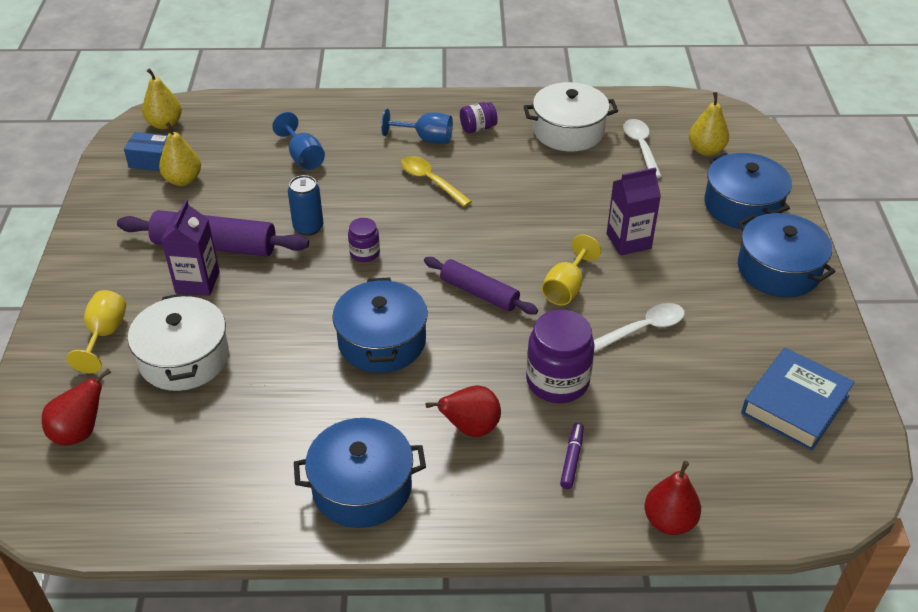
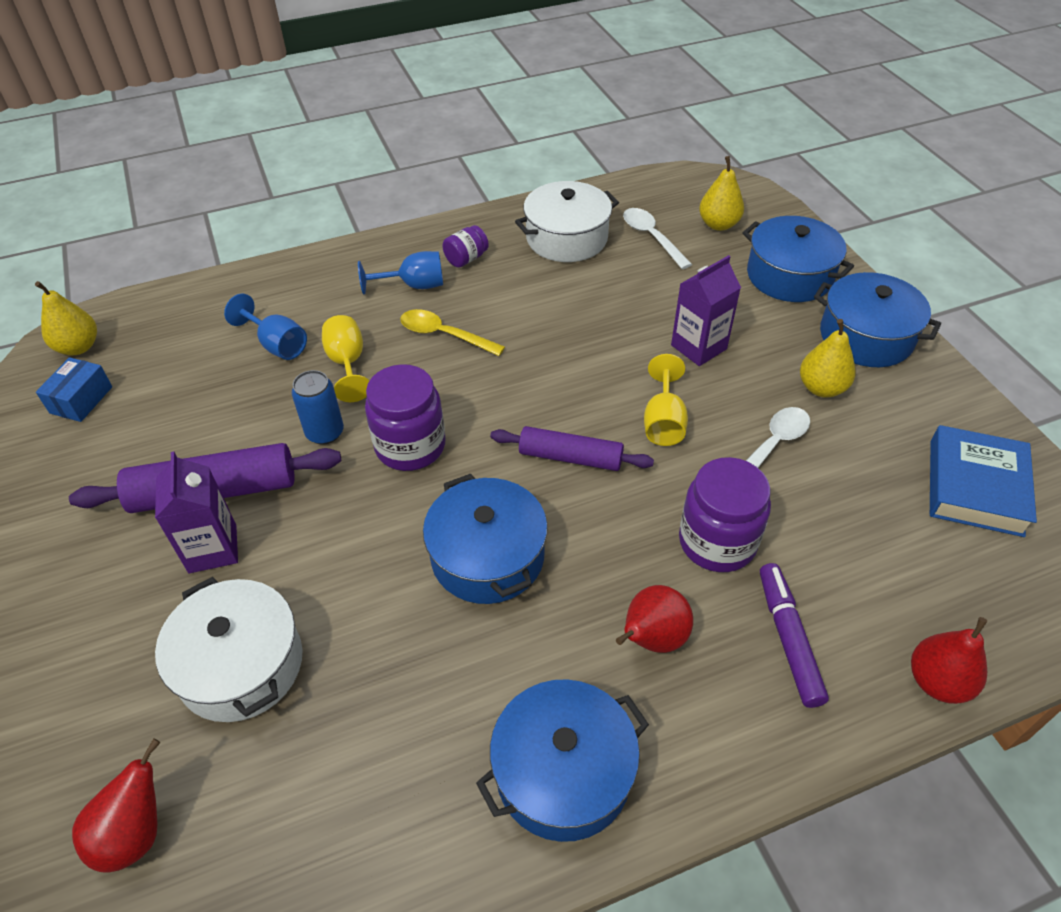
camera: 20 degrees left, 5 degrees up
yellow goblet [67,290,126,373] -> yellow goblet moved to [322,315,369,402]
blue box [124,132,167,171] -> blue box turned 60 degrees counterclockwise [36,357,112,422]
yellow pear [159,122,201,186] -> yellow pear moved to [800,319,856,398]
purple jar [348,218,380,262] -> purple jar [365,364,446,471], size x1.87
purple marker [560,423,584,489] -> purple marker [760,563,829,708], size x1.57

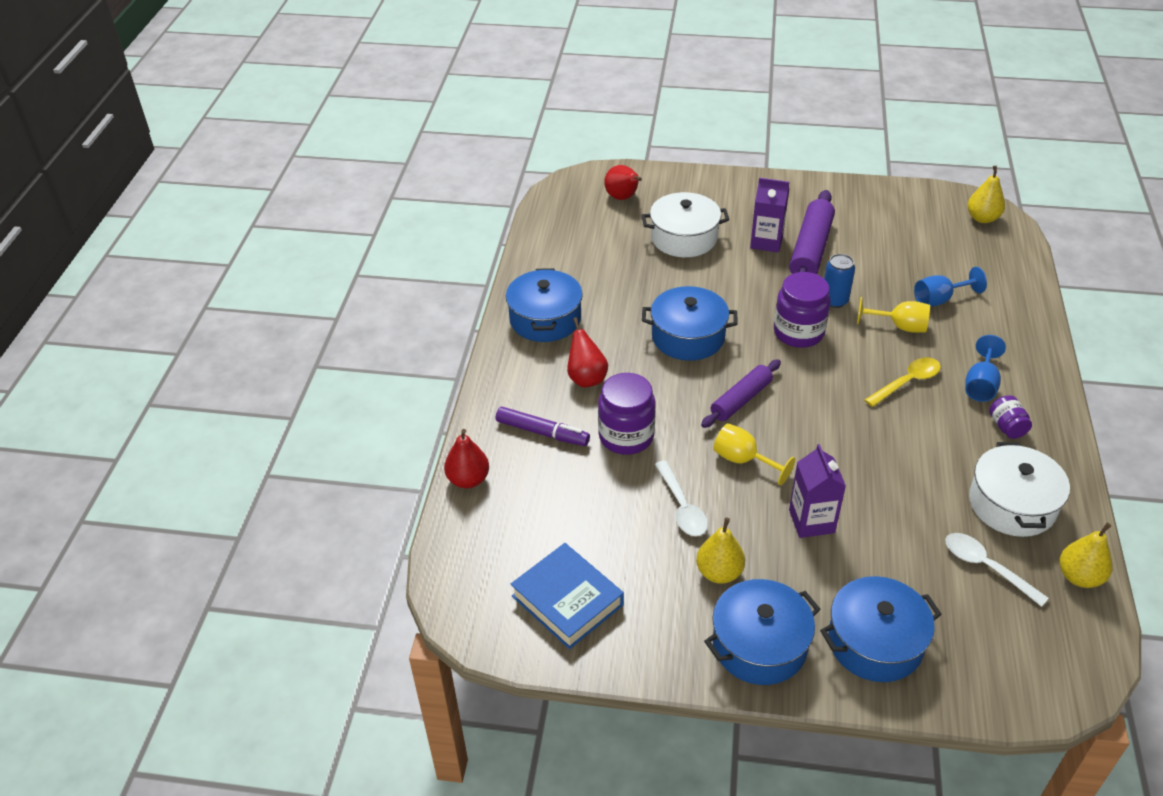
camera: 120 degrees right, 5 degrees down
blue box [36,357,112,422] -> none
white spoon [623,208,692,269] -> white spoon turned 135 degrees counterclockwise [945,533,1049,607]
yellow pear [699,156,744,231] -> yellow pear moved to [1059,523,1112,588]

